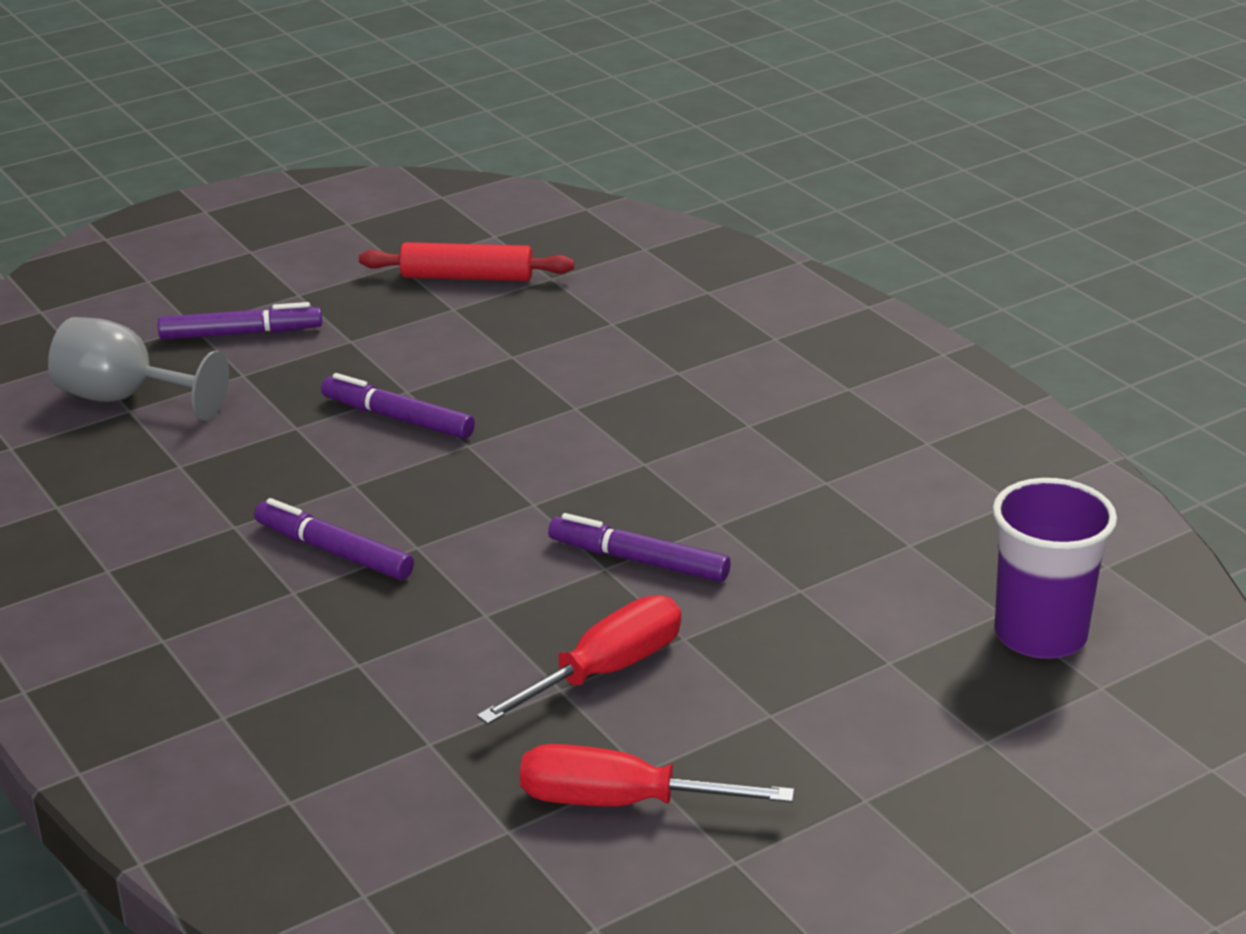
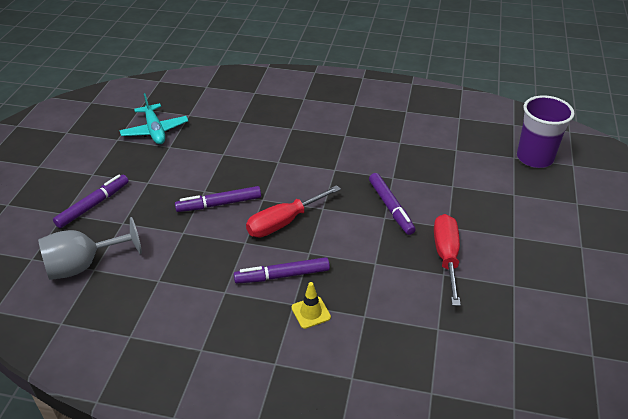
camera: 45 degrees left, 10 degrees up
red rolling pin [359,242,574,281] -> turquoise plane [120,93,188,144]
red screwdriver [520,744,794,806] -> red screwdriver moved to [246,185,341,237]
purple marker [548,513,731,582] -> purple marker turned 90 degrees counterclockwise [369,173,416,235]
none -> yellow traffic cone [291,282,331,329]

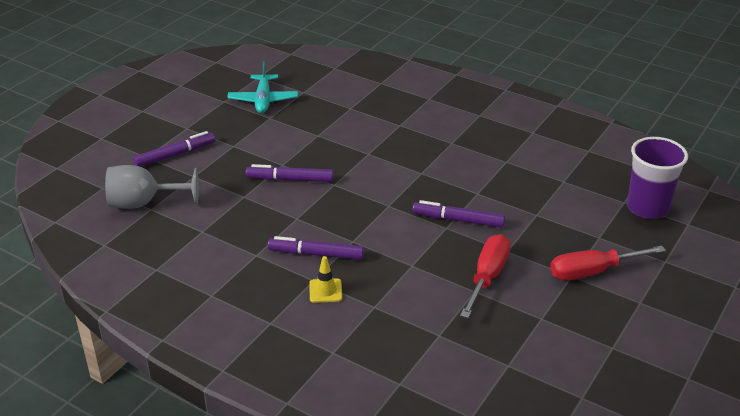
camera: 20 degrees right, 5 degrees down
red screwdriver [246,185,341,237] -> red screwdriver moved to [550,246,666,280]
purple marker [369,173,416,235] -> purple marker turned 105 degrees clockwise [412,200,505,228]

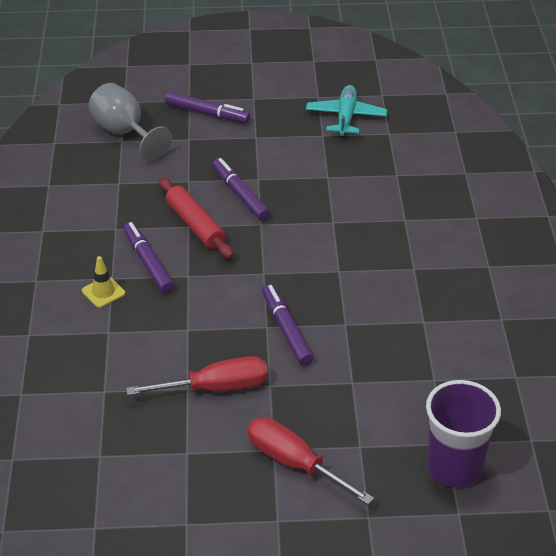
camera: 55 degrees right, 5 degrees up
turquoise plane [227,61,298,113] -> turquoise plane turned 135 degrees clockwise [306,85,387,137]
none -> red rolling pin [159,178,233,259]

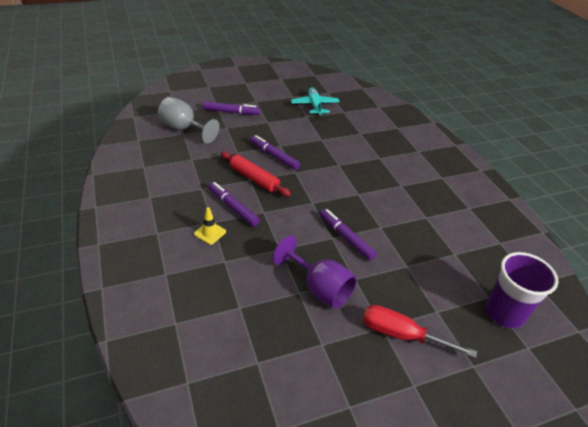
camera: 20 degrees left, 0 degrees up
red screwdriver [126,356,268,395] -> purple goblet [273,235,357,309]

